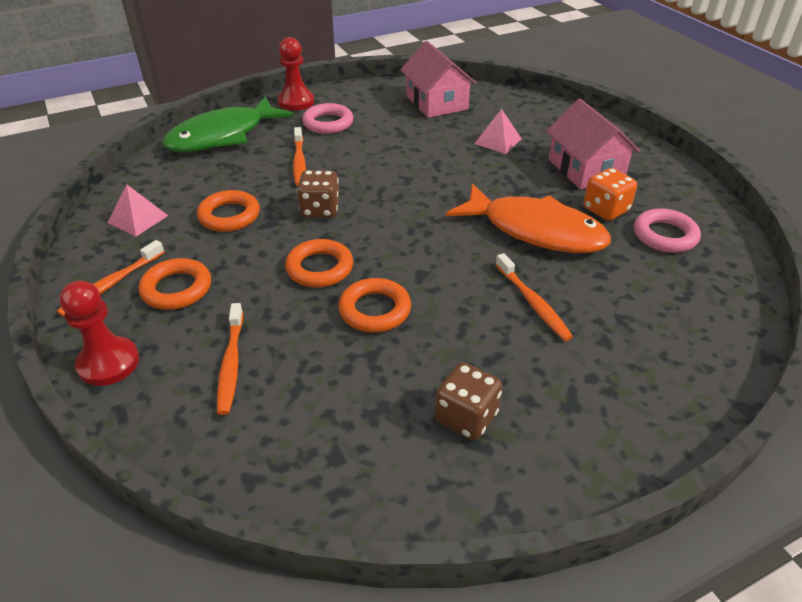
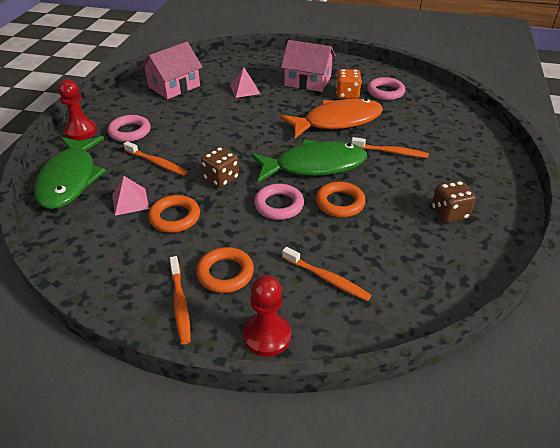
camera: 50 degrees left, 0 degrees up
pink pyramid [108,185,168,236] -> pink pyramid moved to [112,176,149,215]
orange ring [285,239,353,288] -> pink ring [254,184,304,220]
pink house [400,41,477,118] -> pink house turned 60 degrees counterclockwise [140,42,202,99]
none -> green fish [251,140,367,182]

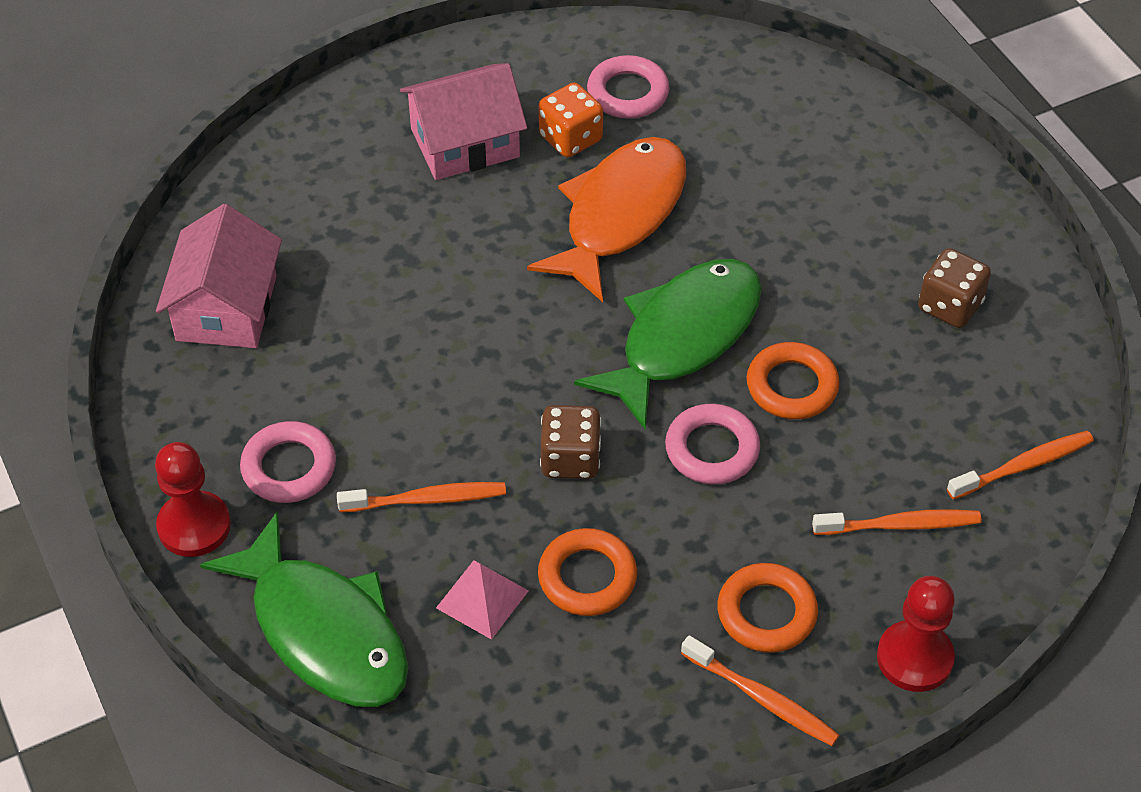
camera: 40 degrees left, 10 degrees up
pink pyramid [230,67,260,98] -> none
orange toothbrush [351,137,429,158] -> orange toothbrush moved to [947,431,1094,499]

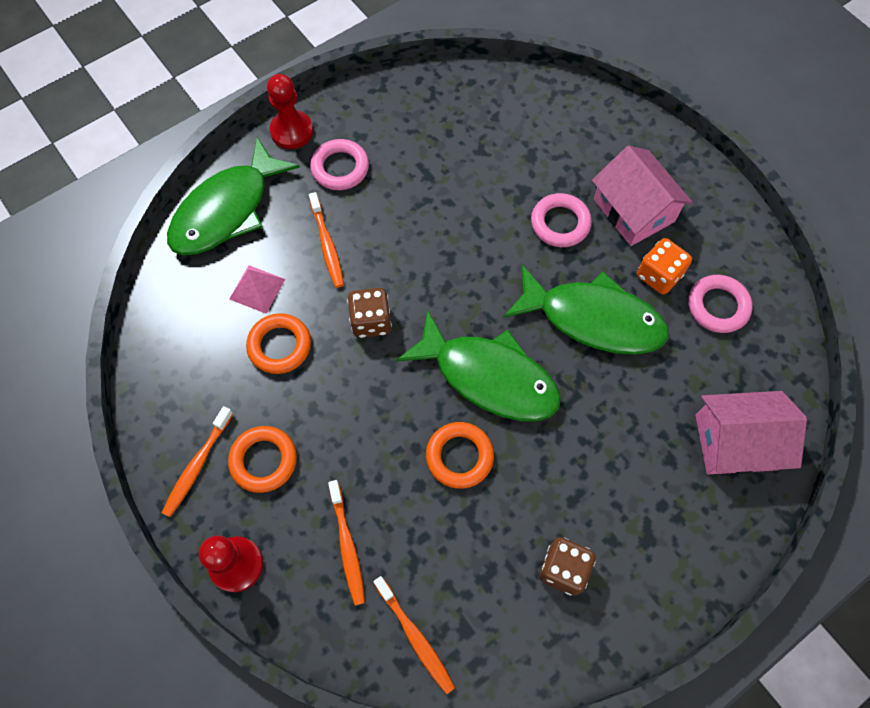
camera: 80 degrees right, 15 degrees up
pink house [156,204,282,348] -> pink house moved to [696,391,807,474]
orange fish [527,137,686,302] -> green fish [503,265,669,355]
pink ring [665,404,760,484] -> pink ring moved to [531,193,592,247]

